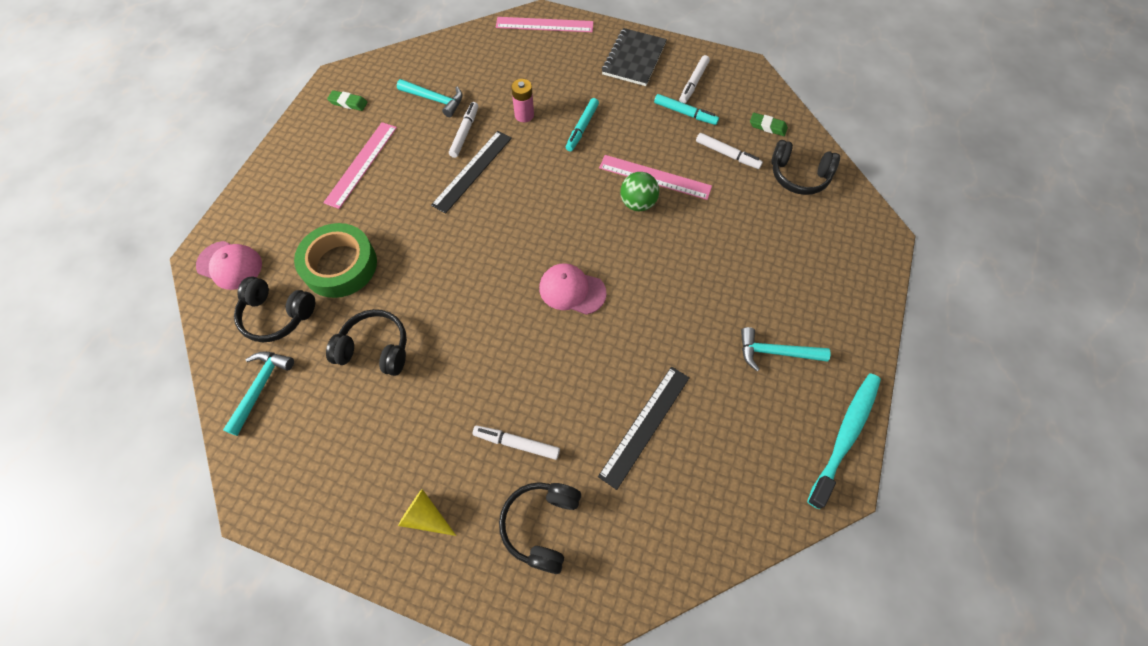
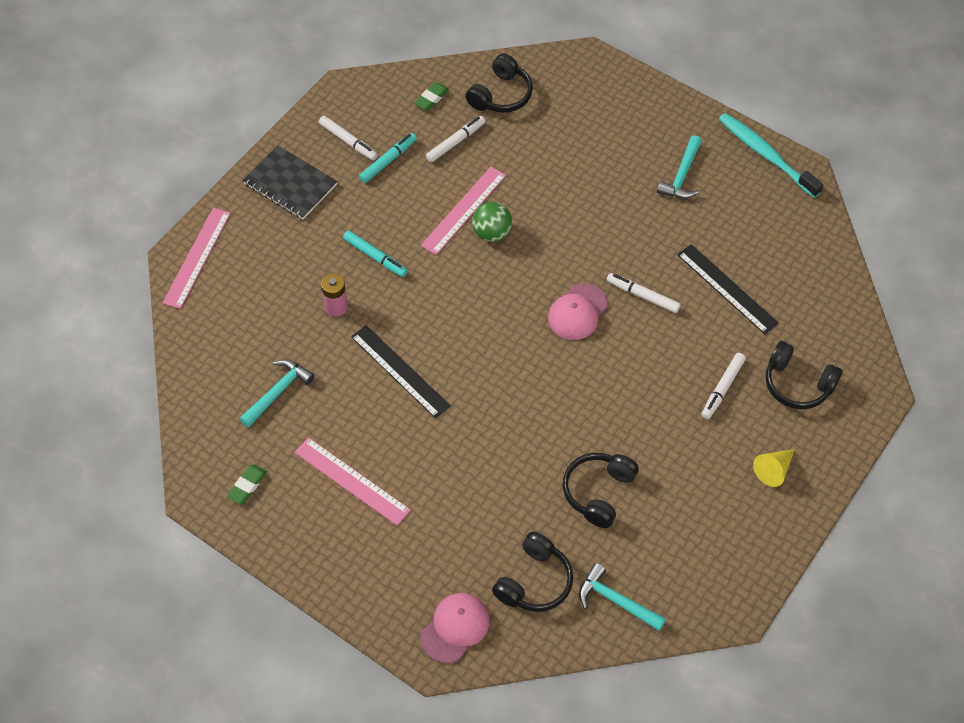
camera: 75 degrees left, 5 degrees down
green tape [294,223,377,298] -> none
white marker [449,102,478,158] -> white marker moved to [607,273,681,313]

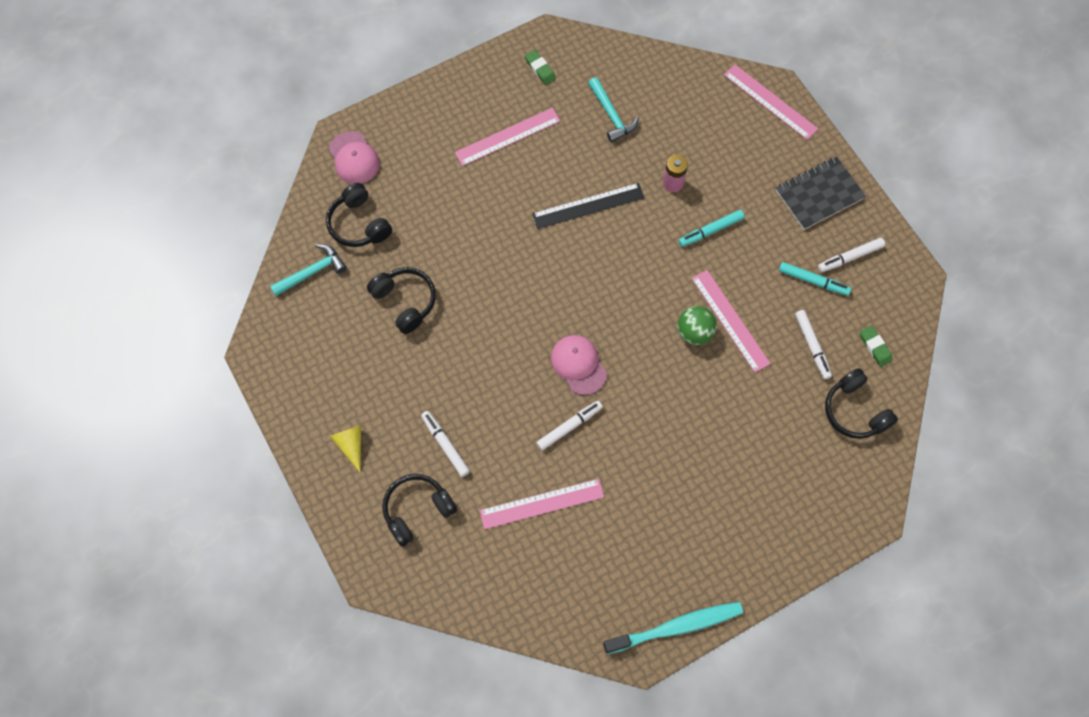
camera: 115 degrees right, 10 degrees up
turquoise marker [359,133,417,183] -> turquoise marker turned 45 degrees counterclockwise [779,262,851,296]
turquoise hammer [657,135,702,199] -> none
black ruler [677,244,779,334] -> pink ruler [480,479,604,529]

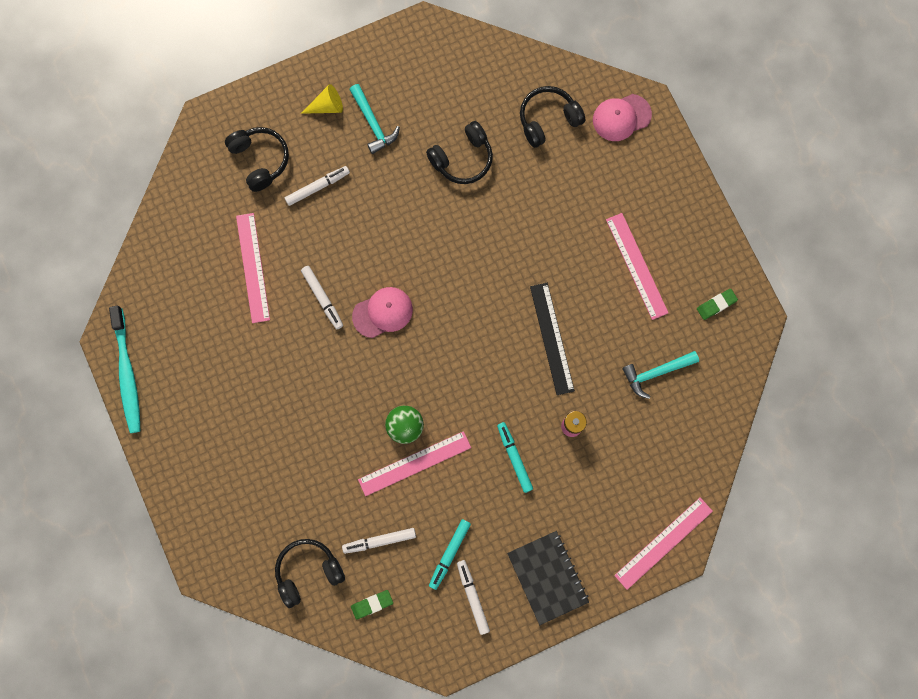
camera: 95 degrees right, 10 degrees up
turquoise hammer [270,244,347,296] -> turquoise hammer moved to [349,84,400,154]

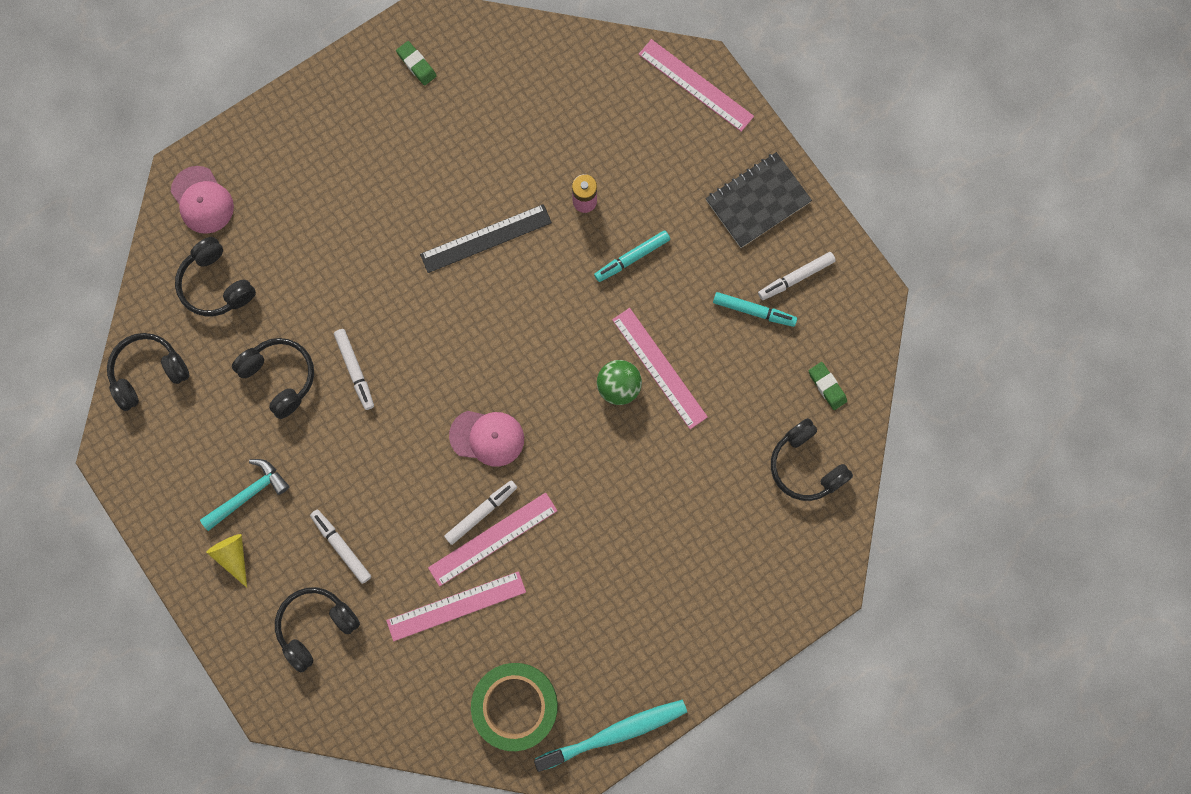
camera: 100 degrees left, 0 degrees up
white marker [342,528,416,554] -> white marker moved to [334,329,374,410]
pink cap [352,287,413,338] -> pink cap turned 135 degrees clockwise [449,411,524,467]
pink ruler [606,213,668,320] -> pink ruler moved to [428,493,557,586]
turquoise hammer [622,351,699,399] -> none
none -> black headphones [107,333,190,411]
none -> green tape [471,663,558,751]

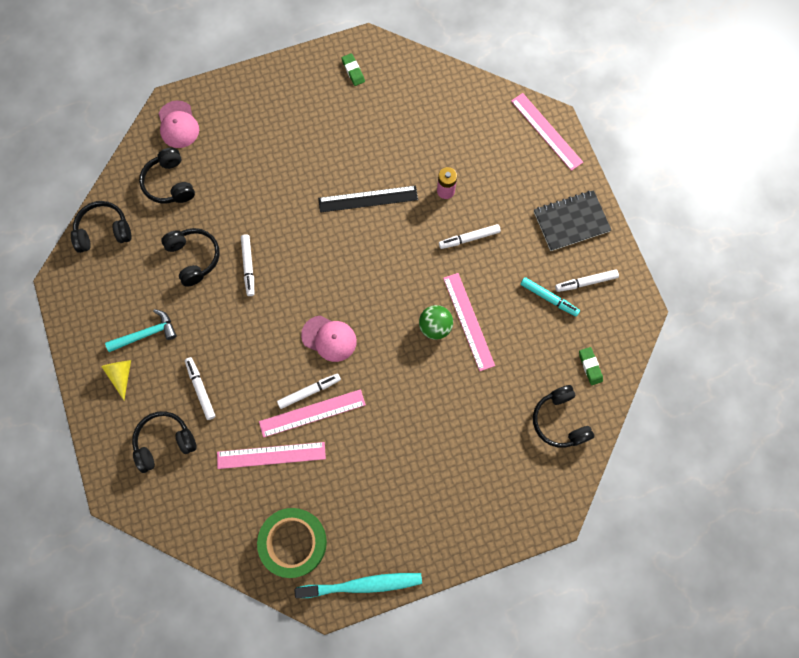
camera: 15 degrees right, 5 degrees down
turquoise marker [594,230,670,282] -> white marker [439,224,501,249]

